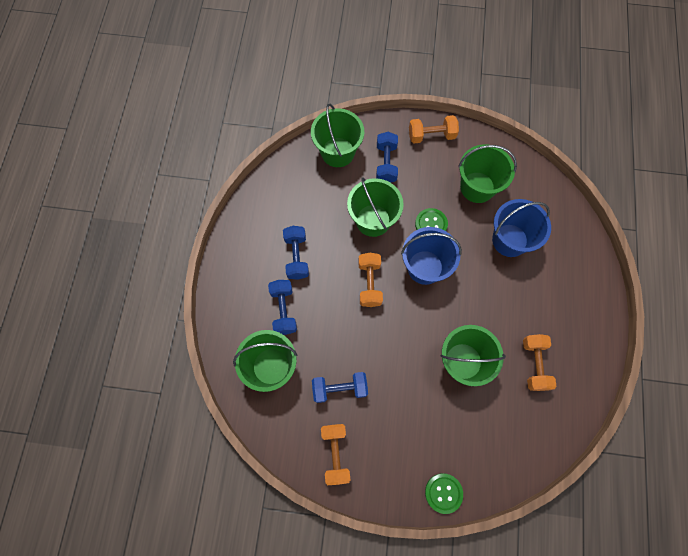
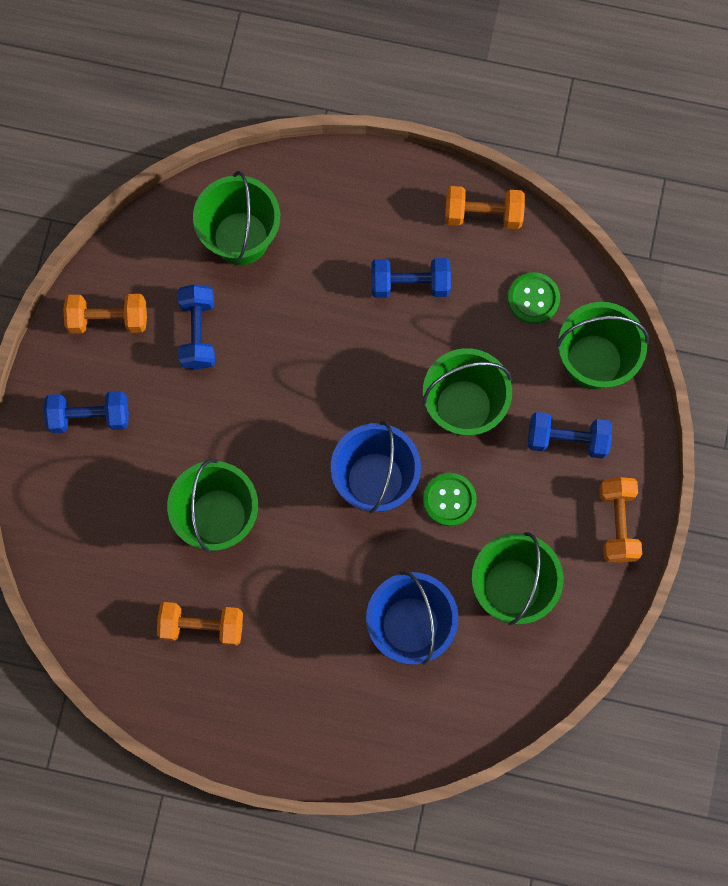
camera: 95 degrees right, 5 degrees up
blue dumbbell [268,280,297,335] -> blue dumbbell moved to [44,391,129,433]
orange dumbbell [358,253,383,307] -> orange dumbbell moved to [445,186,525,229]
green button [425,473,463,514] -> green button moved to [508,272,560,324]

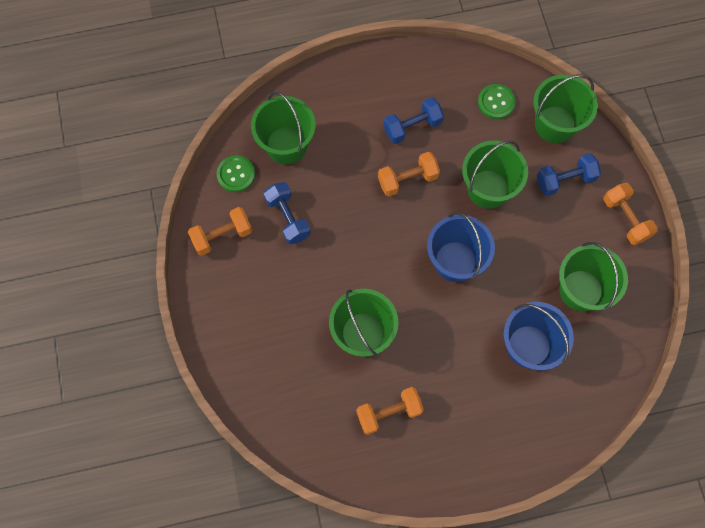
camera: 25 degrees left, 5 degrees down
blue dumbbell [44,391,129,433] -> none
green button [423,473,477,526] -> green button moved to [217,155,255,192]
orange dumbbell [445,186,525,229] -> orange dumbbell moved to [378,152,440,196]

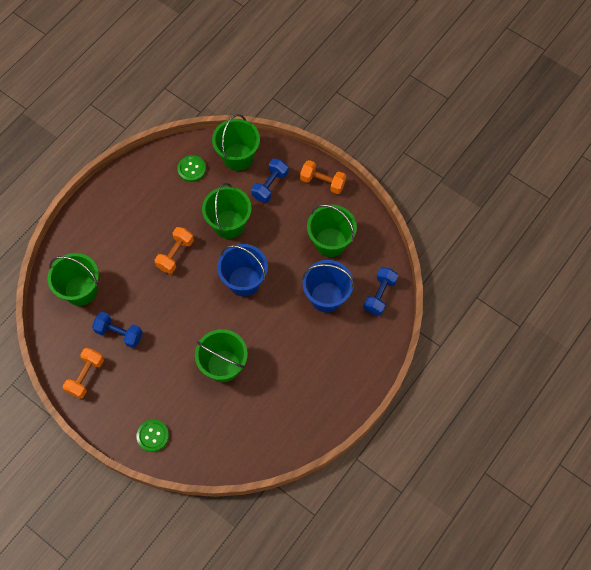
camera: 40 degrees left, 5 degrees down
green button [217,155,255,192] -> green button moved to [136,420,169,452]
orange dumbbell [356,387,424,435] -> none
blue dumbbell [383,97,444,144] -> blue dumbbell moved to [363,267,398,316]

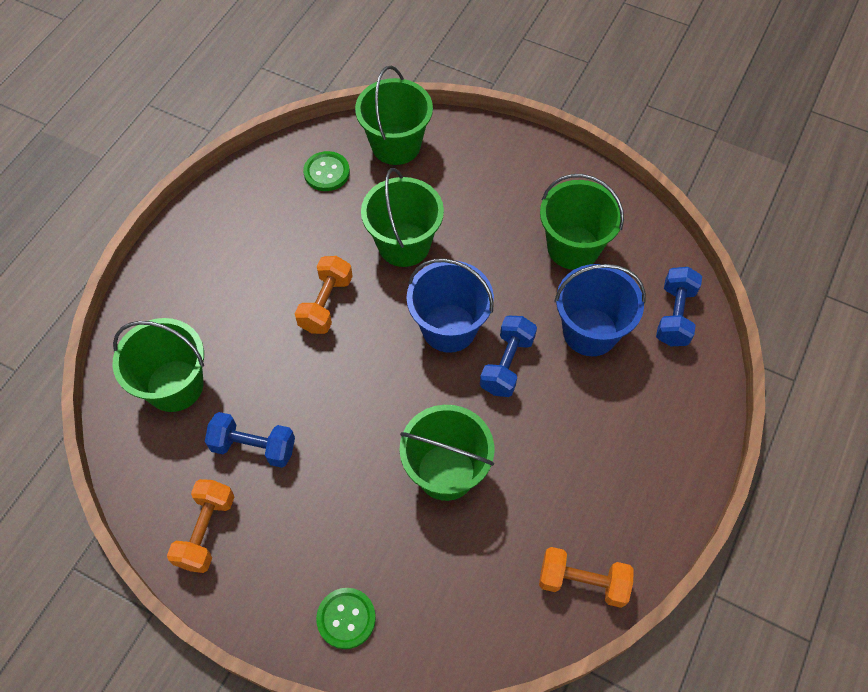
camera: 10 degrees left, 5 degrees down
blue dumbbell [251,159,289,203] -> blue dumbbell moved to [480,316,537,397]
orange dumbbell [300,160,346,194] -> orange dumbbell moved to [539,547,634,608]

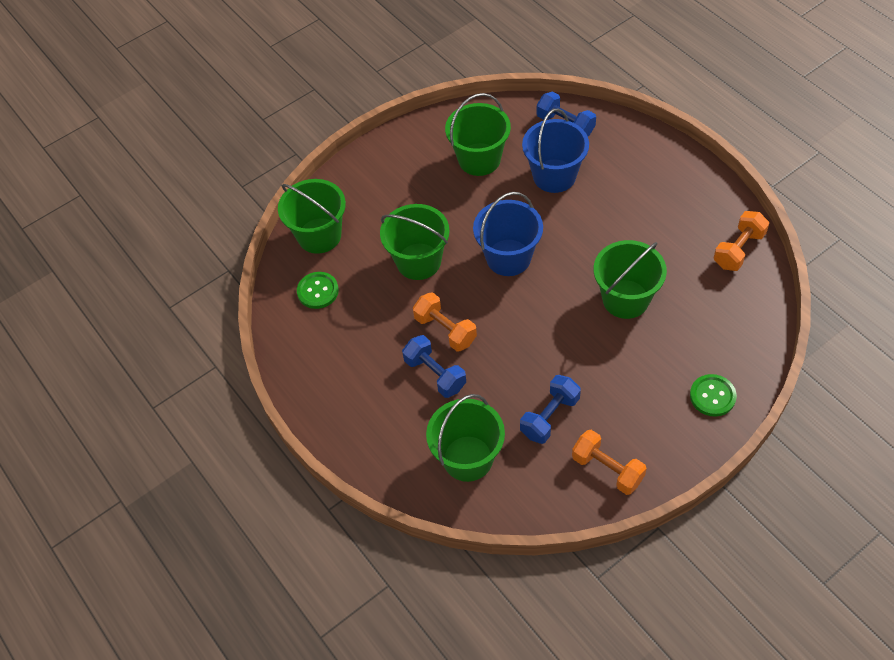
camera: 60 degrees left, 5 degrees down
blue dumbbell [480,316,537,397] -> blue dumbbell moved to [402,335,466,398]

